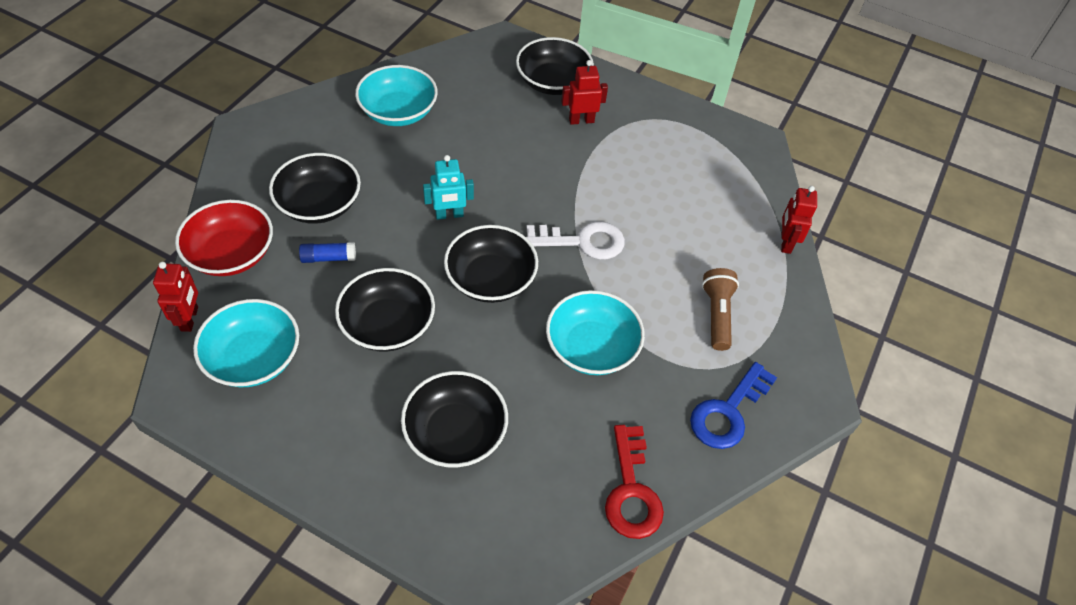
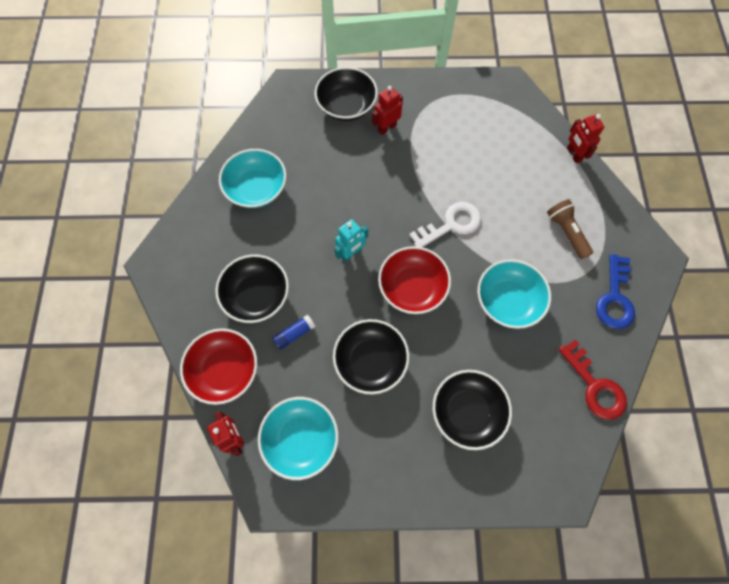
camera: 25 degrees left, 15 degrees up
black bowl [444,225,538,303] -> red bowl [378,246,451,314]

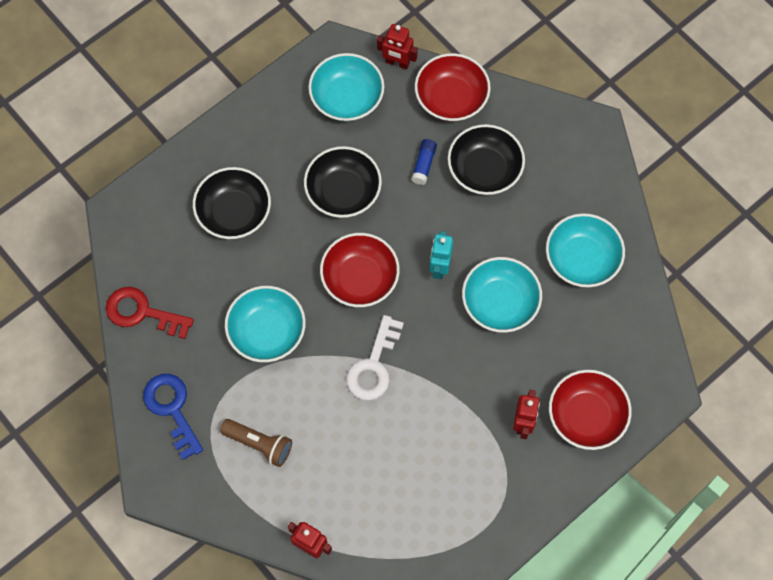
camera: 140 degrees right, 0 degrees up
black bowl [315,67,378,121] -> red bowl [549,370,632,450]
none -> turquoise bowl [462,257,542,333]

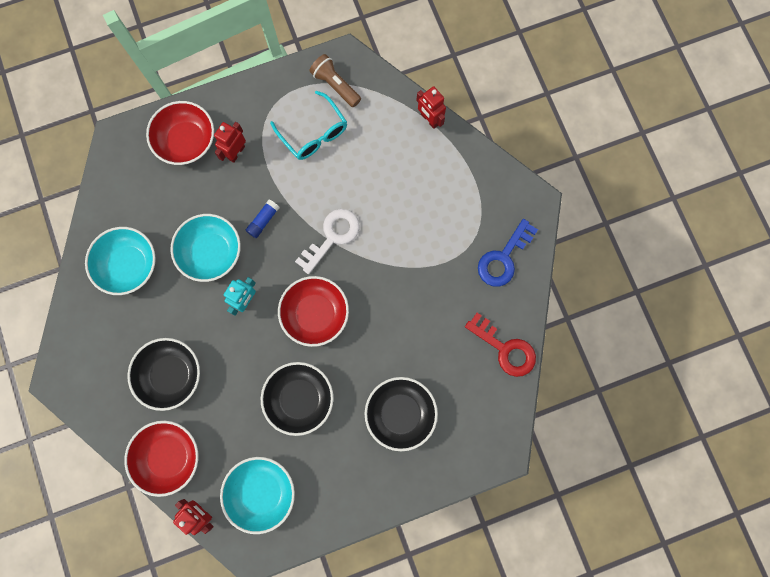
camera: 160 degrees left, 10 degrees up
blue key [143,374,203,460] -> blue key turned 45 degrees clockwise [478,219,538,287]
brown flashlight [220,419,292,467] -> brown flashlight moved to [310,54,361,107]
turquoise bowl [225,286,306,362] -> none
blue glue stick [411,139,437,185] -> blue glue stick moved to [246,199,280,238]
none -> turquoise glasses [270,91,347,160]

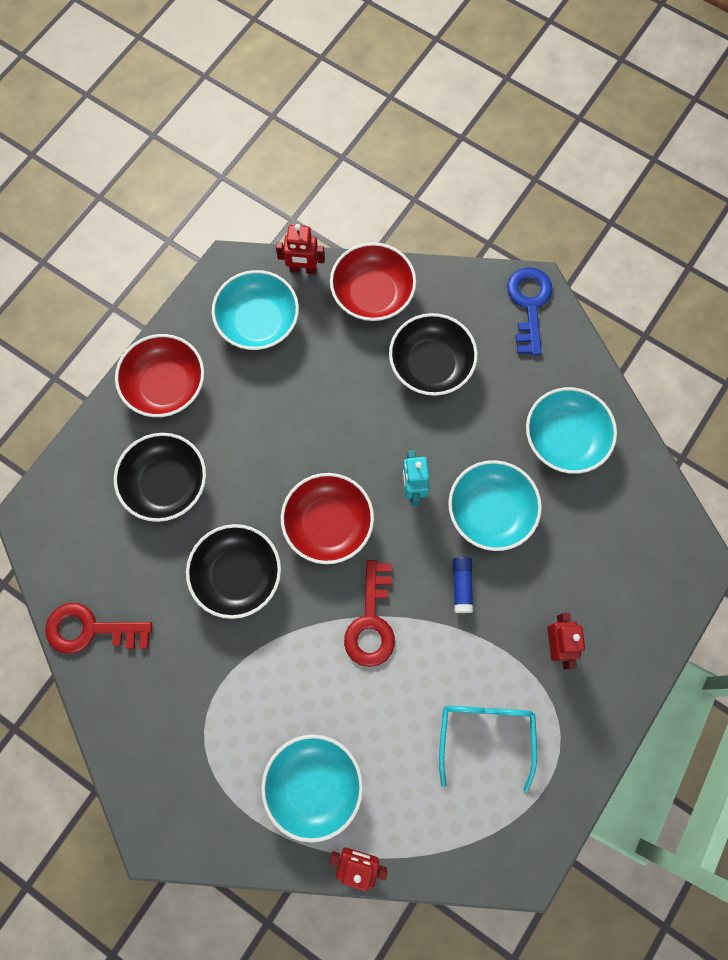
camera: 145 degrees right, 5 degrees down
red bowl [146,101,214,165] -> red bowl moved to [115,334,204,417]
black bowl [261,362,333,436] -> black bowl moved to [186,524,281,619]
turquoise glasses [270,91,347,160] -> turquoise glasses turned 75 degrees clockwise [439,705,537,792]
white key [295,209,360,274] -> red key [344,560,395,667]
brown flashlight [310,54,361,107] -> none
blue key [478,219,538,287] -> blue key moved to [507,267,553,356]
none -> turquoise bowl [261,734,363,843]

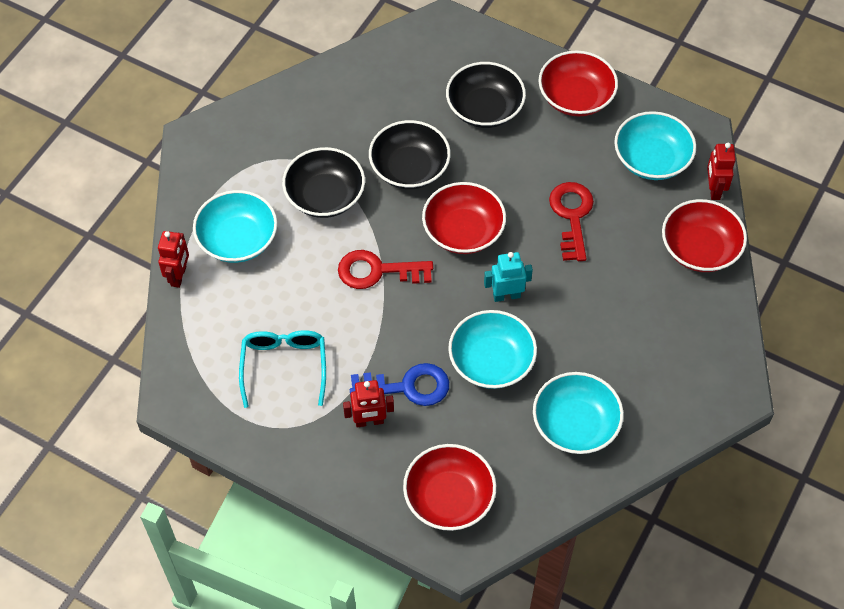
camera: 85 degrees right, 15 degrees down
red key [45,603,152,654] -> red key moved to [549,182,594,261]
black bowl [389,313,478,396] -> black bowl moved to [282,147,365,218]
turquoise glasses [439,705,537,792] -> turquoise glasses turned 90 degrees counterclockwise [239,330,326,408]
blue glue stick [453,557,473,613] -> none
blue key [507,267,553,356] -> blue key moved to [350,363,449,406]
none -> red bowl [403,444,496,531]

